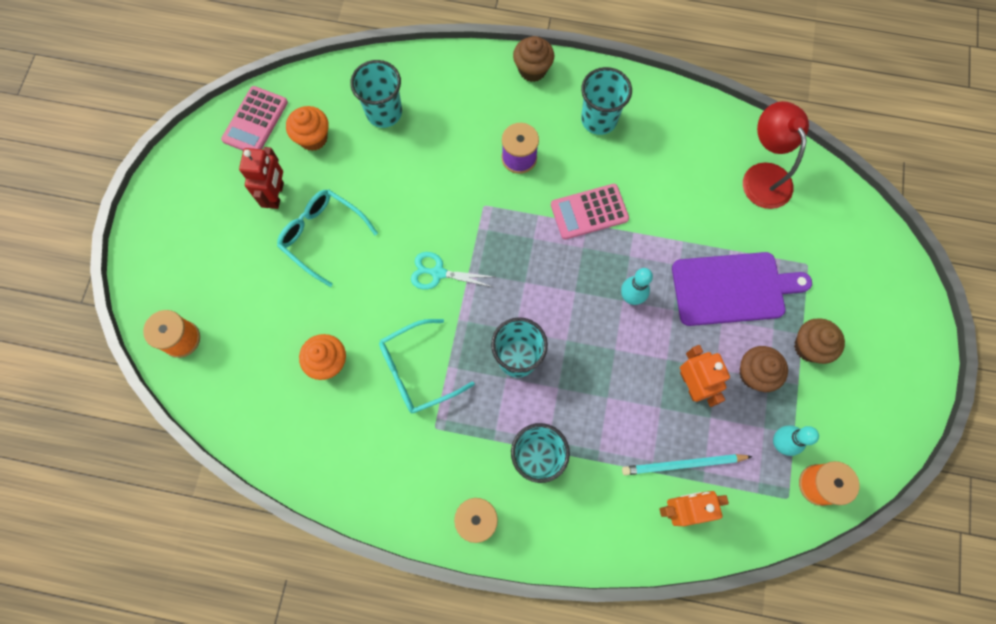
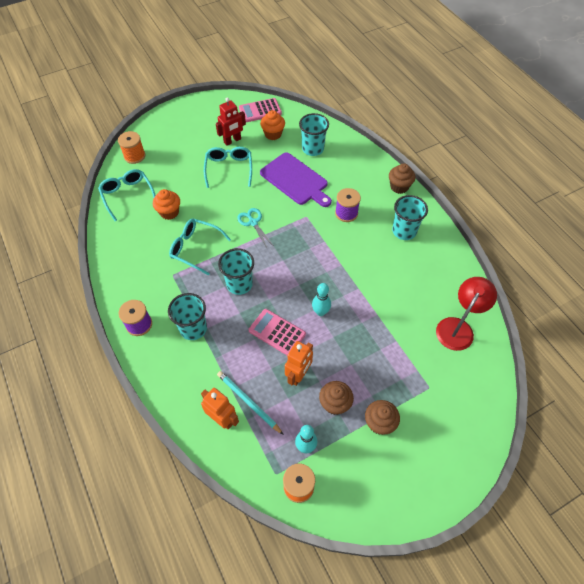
camera: 50 degrees right, 15 degrees down
pink calculator [551,184,629,239] -> pink calculator moved to [249,309,306,356]
purple cutting board [672,252,812,326] -> purple cutting board moved to [260,152,332,207]
none -> turquoise glasses [98,169,156,221]

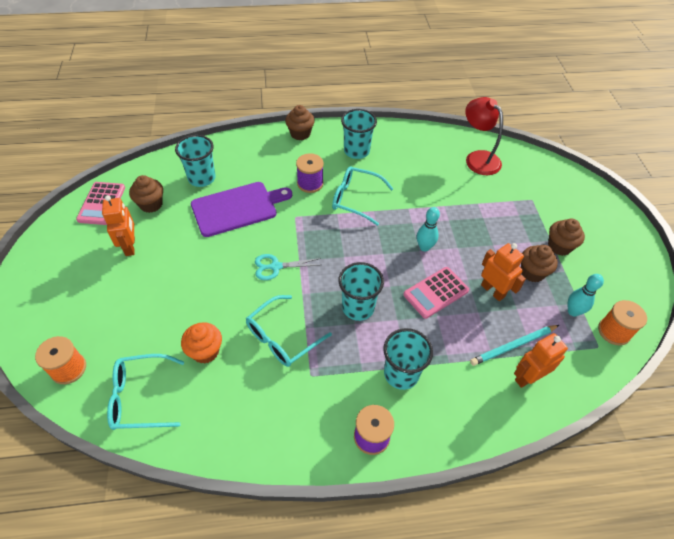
camera: 70 degrees left, 5 degrees down
turquoise glasses [204,147,252,188] -> turquoise glasses moved to [332,166,393,226]
red robot [216,98,246,146] -> orange robot [102,195,135,256]
orange cupcake [260,110,285,140] -> brown cupcake [129,175,163,213]

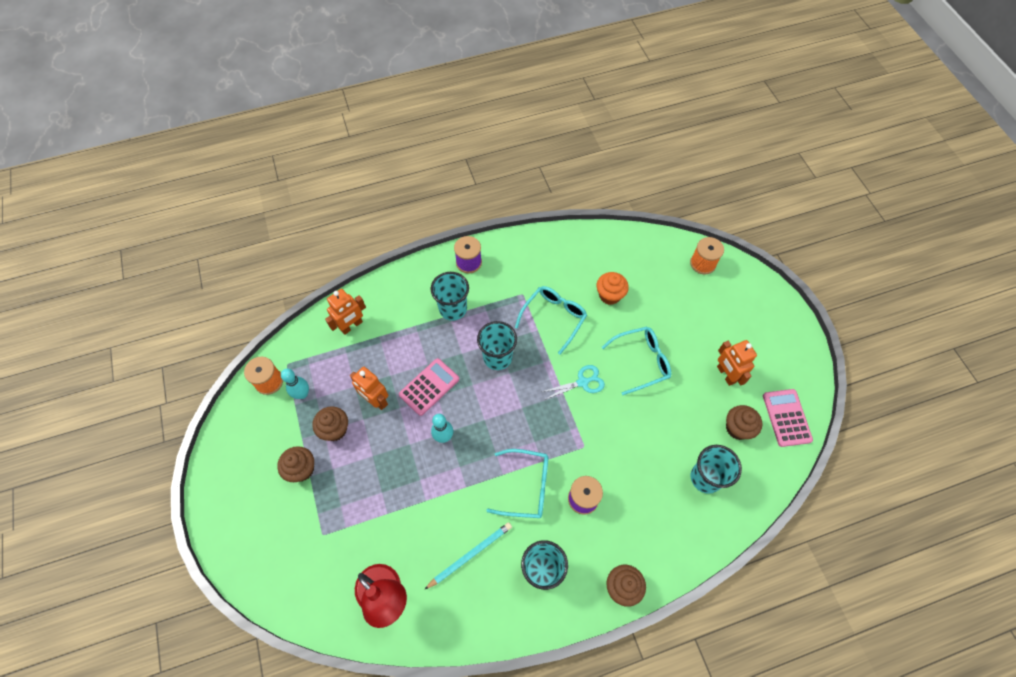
camera: 170 degrees right, 10 degrees up
turquoise glasses [107,354,184,430] -> turquoise glasses moved to [601,327,671,395]
purple cutting board [191,182,292,237] -> none
turquoise pencil [470,325,559,366] -> turquoise pencil moved to [424,522,512,590]

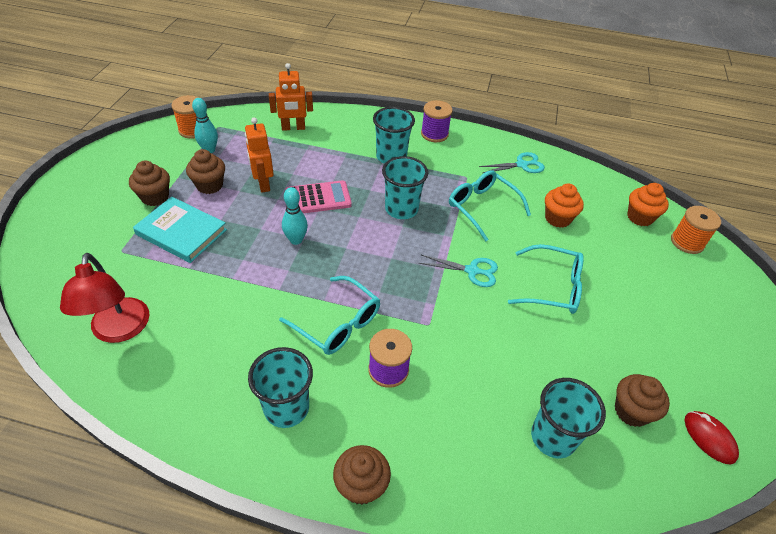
camera: 30 degrees right, 15 degrees down
turquoise pencil [424,522,512,590] -> none
turquoise glasses [515,286,587,355] -> turquoise glasses turned 105 degrees counterclockwise [449,170,531,241]
orange robot [717,340,757,386] -> none
pink calculator [763,389,813,447] -> red mouse [685,411,739,464]
none -> turquoise book [133,197,227,263]
none -> turquoise scissors [479,152,545,173]
none -> orange cupcake [627,183,669,227]

